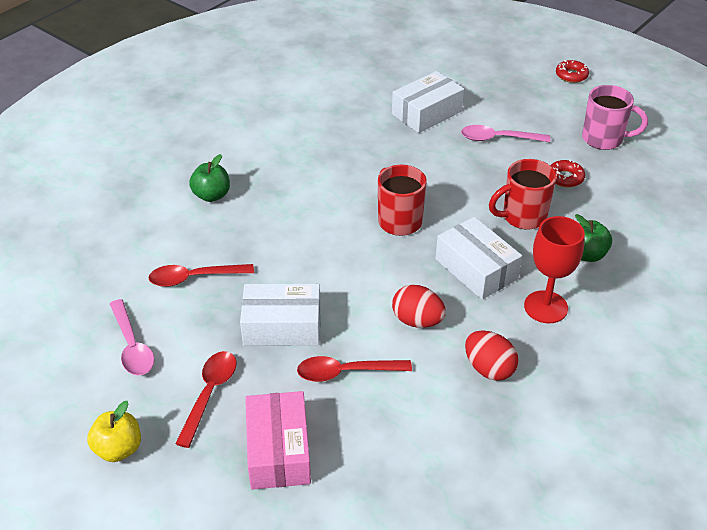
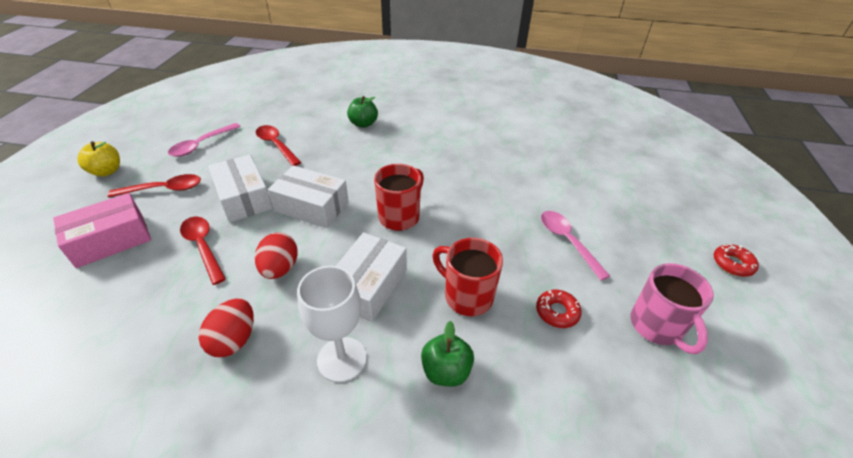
camera: 60 degrees right, 0 degrees up
white box [392,71,464,133] -> white box moved to [268,165,349,228]
red goblet [524,216,585,323] -> white goblet [297,266,367,382]

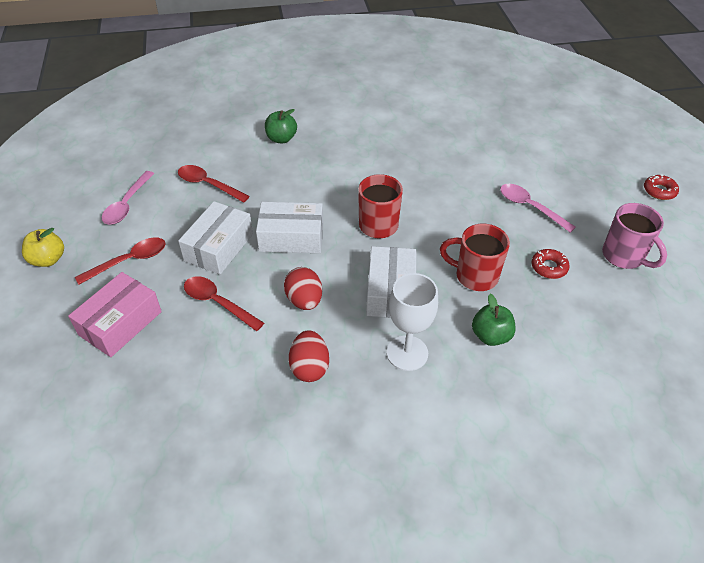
camera: 20 degrees left, 5 degrees up
white box [208,155,272,222] -> white box turned 75 degrees clockwise [178,201,253,275]

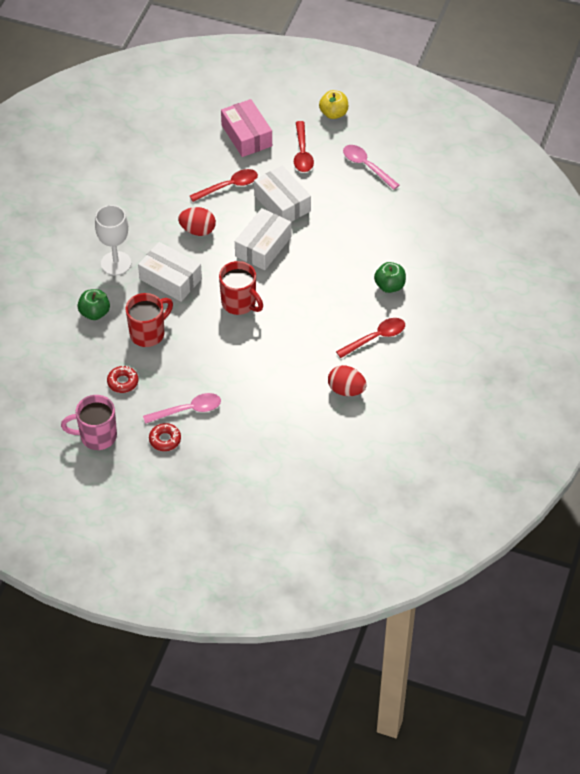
camera: 120 degrees right, 5 degrees up
red spoon [178,165,250,203] -> red spoon moved to [336,318,405,358]
red egg [289,330,329,382] -> red egg moved to [328,365,367,396]
red donut [644,174,679,200] -> red donut moved to [149,423,181,451]

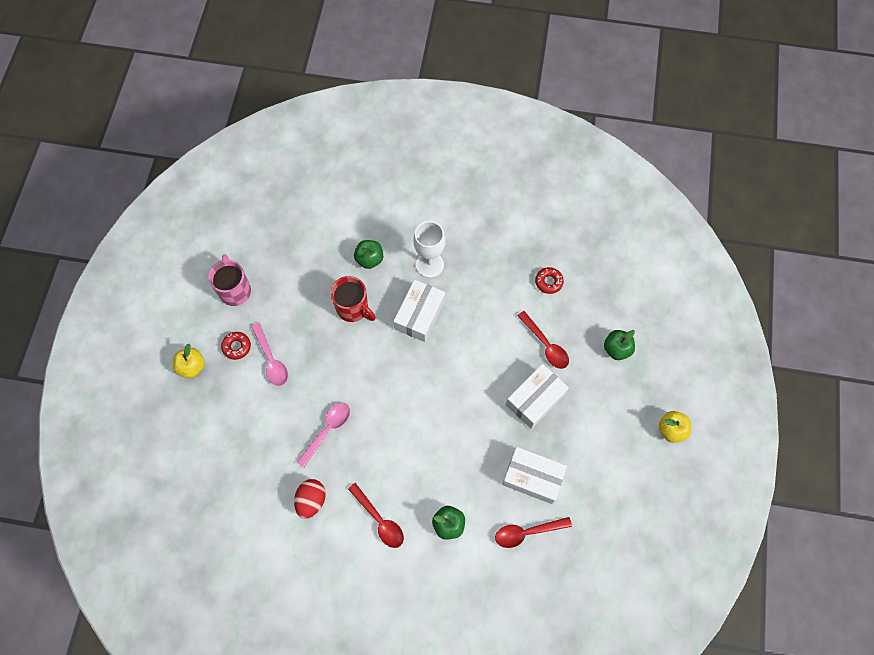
camera: 80 degrees right, 15 degrees up
red donut [107,366,138,393] -> red donut moved to [535,267,564,294]
red egg [178,207,216,236] -> none
red mug [219,261,263,315] -> none
pink box [221,99,272,157] -> green apple [604,330,635,360]
white box [235,208,291,270] -> white box moved to [502,447,567,504]
red spoon [294,121,314,172] -> red spoon moved to [495,517,572,548]
pink spoon [343,145,399,190] -> pink spoon moved to [297,403,350,468]
none -> yellow apple [173,344,205,378]

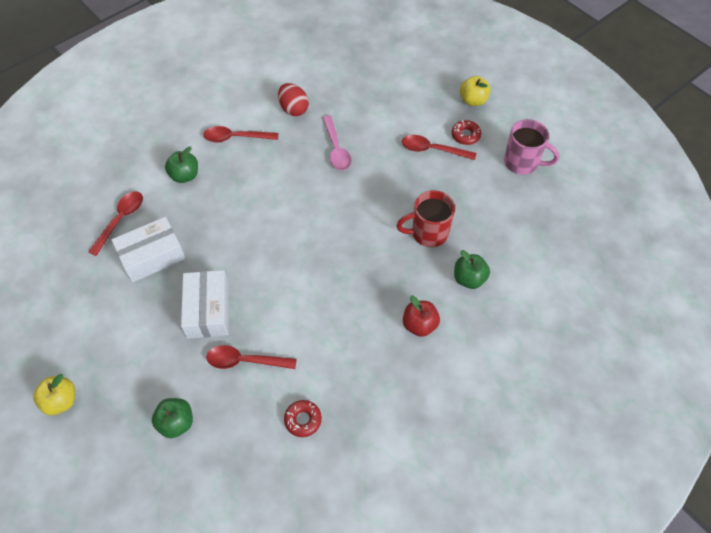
camera: 130 degrees right, 10 degrees down
pink spoon [251,323,288,386] -> red spoon [402,135,476,160]
white box [394,279,445,342] -> none
white goblet [413,221,445,278] -> red apple [403,296,440,337]

